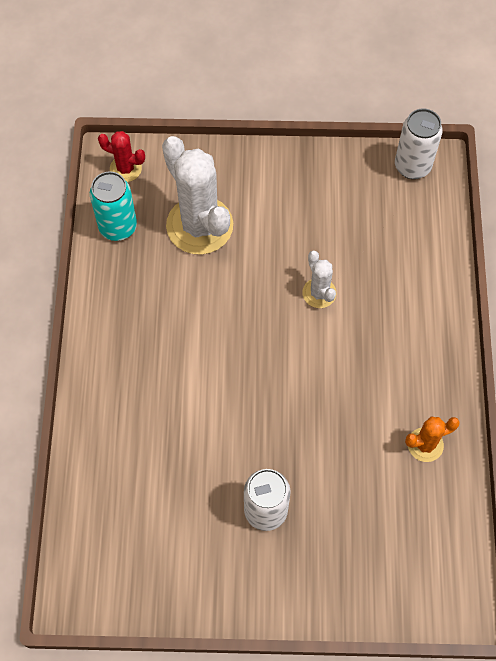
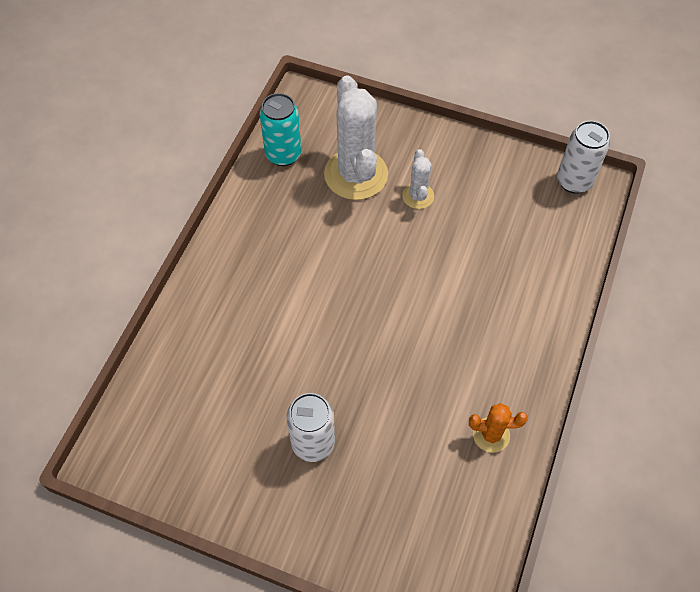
camera: 20 degrees right, 5 degrees down
red cactus [98,131,145,182] -> none
white cactus [302,251,337,308] -> white cactus moved to [402,149,434,209]

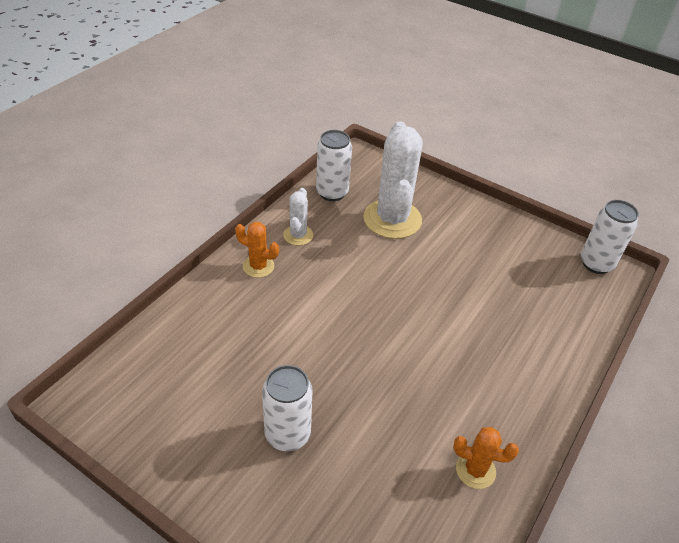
camera: 10 degrees right, 15 degrees down
turquoise can [260,93,301,166] -> white can [316,130,352,201]
white cactus [402,149,434,209] -> white cactus moved to [283,188,313,245]
none -> orange cactus [235,222,279,278]

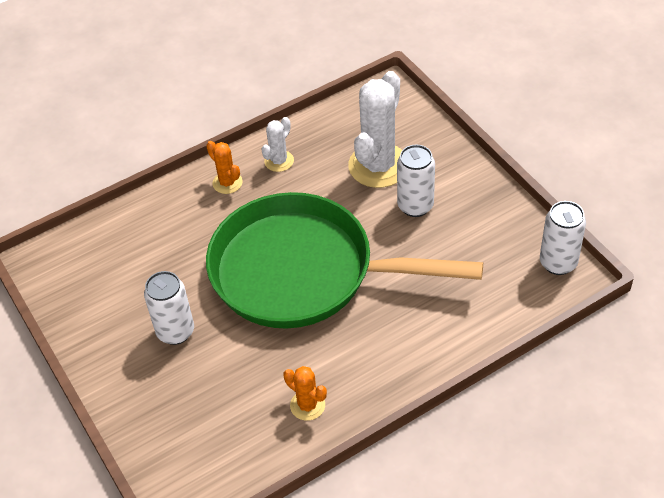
camera: 30 degrees right, 5 degrees up
white can [316,130,352,201] -> white can moved to [397,145,435,217]
none -> green pan [206,192,483,329]

